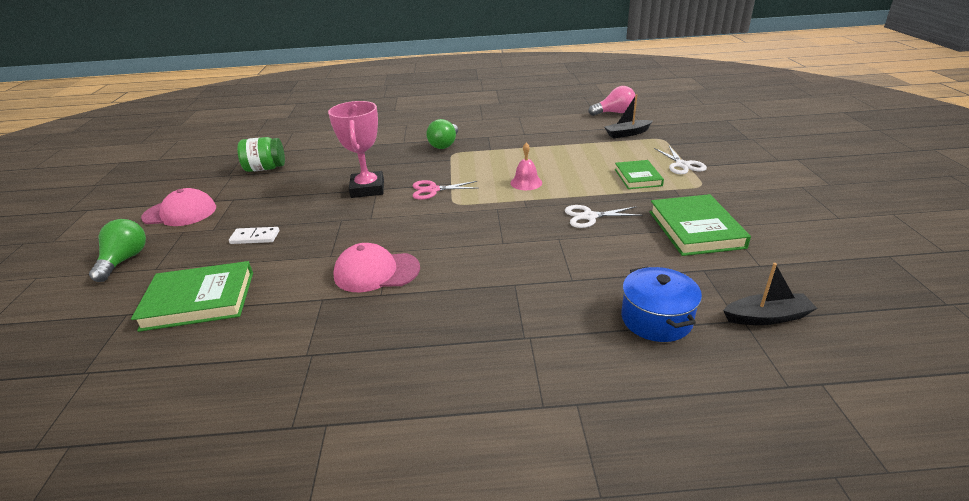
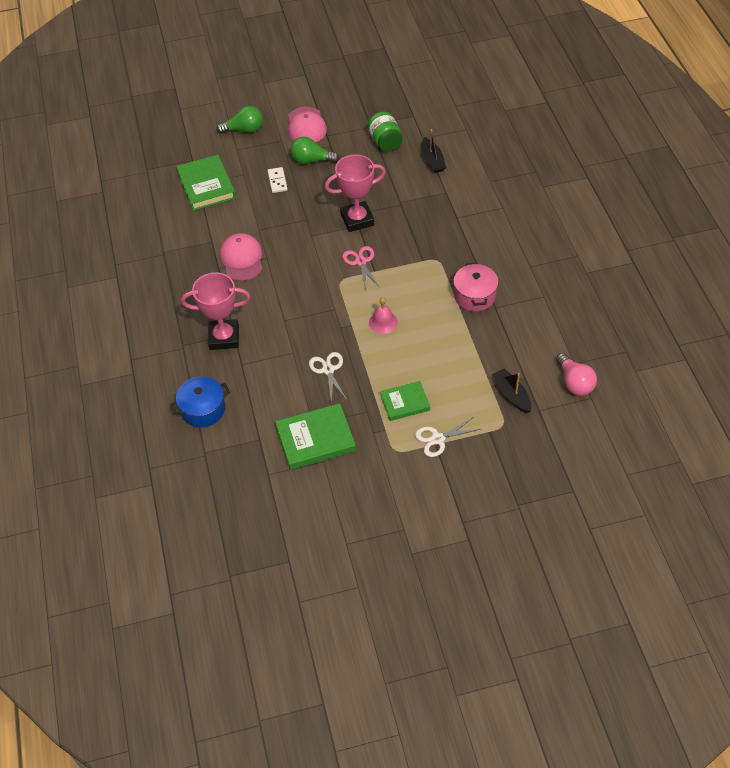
camera: 80 degrees right, 20 degrees up
green light bulb [426,119,458,149] -> green light bulb moved to [290,137,340,164]
black boat [723,263,817,325] -> black boat moved to [422,129,446,173]
none -> pink trophy [181,272,250,350]
none -> pink pot [453,262,499,311]

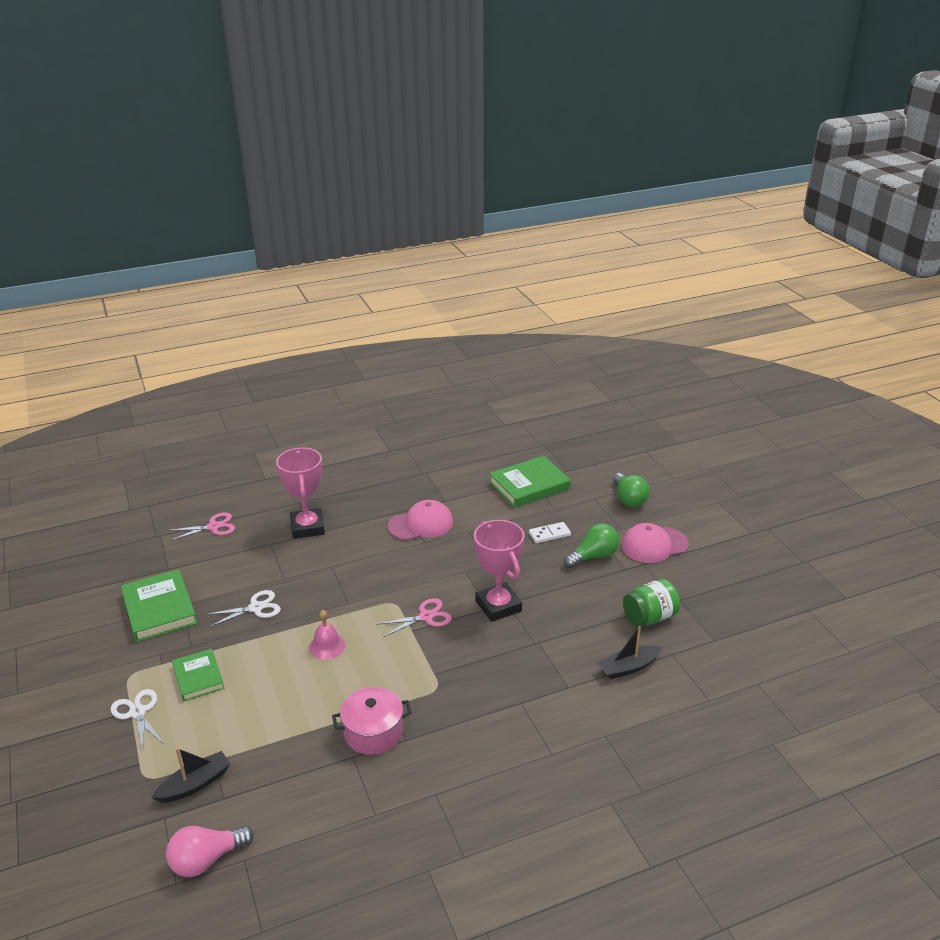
camera: 80 degrees right, 20 degrees down
blue pot [170,376,230,427] -> pink scissors [168,512,235,541]
green light bulb [290,137,340,164] -> green light bulb turned 60 degrees clockwise [564,523,619,568]

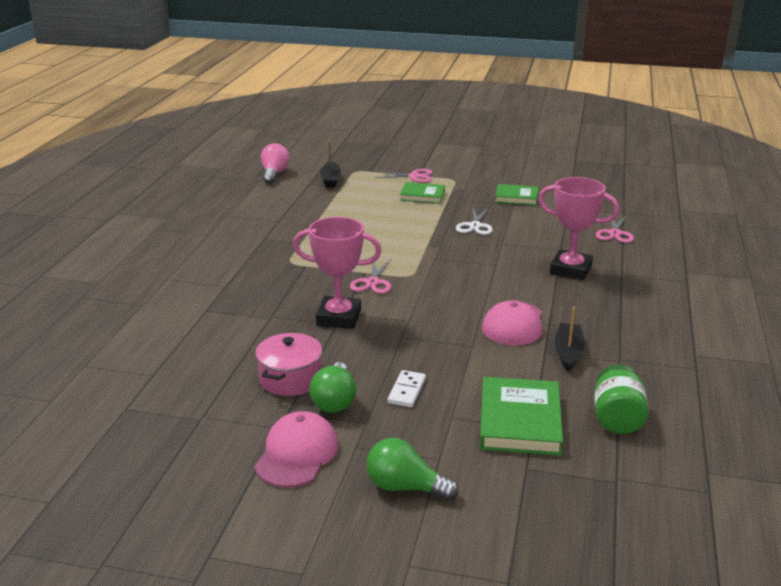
camera: 125 degrees right, 5 degrees down
white scissors [111,689,164,752] -> pink scissors [375,169,432,183]
green book [121,569,197,642] -> green book [495,184,538,205], size x0.63
pink bell [309,610,345,659] -> none
pink pot [332,687,412,755] -> pink pot moved to [255,333,322,396]
black boat [598,626,662,679] -> black boat moved to [554,307,585,372]
green jar [623,579,680,627] -> green jar moved to [594,364,649,434]

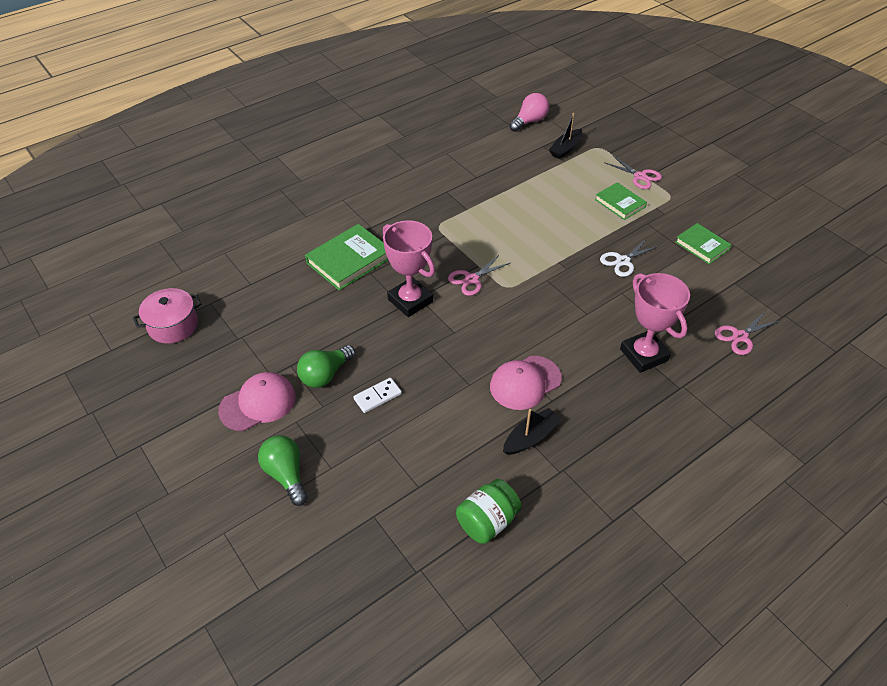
camera: 40 degrees right, 20 degrees up
pink pot [255,333,322,396] -> pink pot moved to [133,288,201,344]
green book [480,377,563,456] -> green book moved to [305,224,388,291]

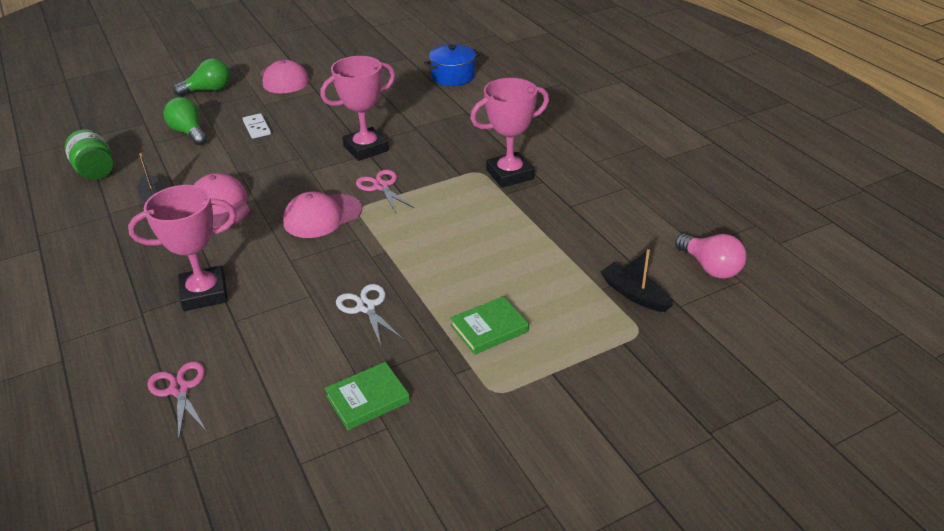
camera: 100 degrees right, 10 degrees down
pink pot [133,288,201,344] -> none
green light bulb [297,345,356,388] -> green light bulb moved to [164,97,207,145]
green book [305,224,388,291] -> none
pink scissors [604,156,662,189] -> none
none -> pink cap [283,191,362,238]
none -> blue pot [424,44,481,86]
none -> pink trophy [470,78,549,188]

